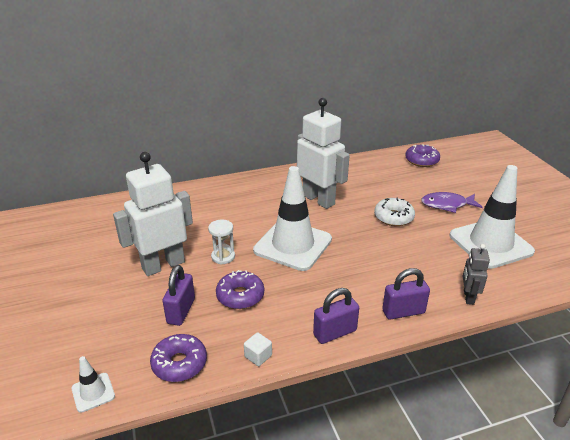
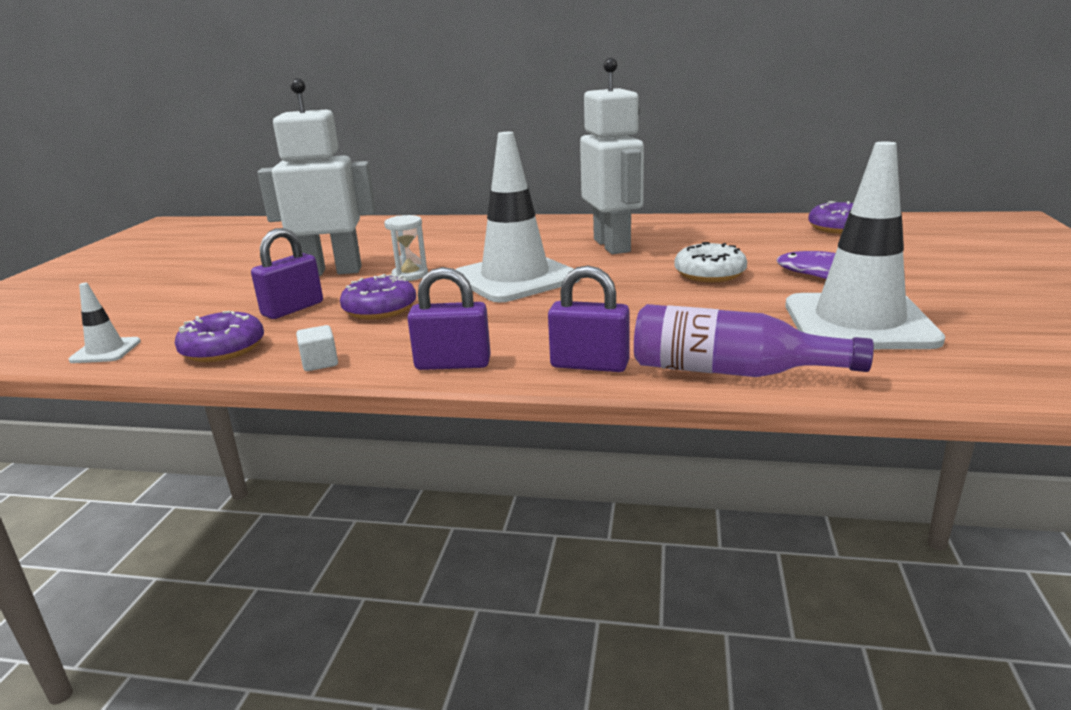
camera: 30 degrees right, 10 degrees down
grey robot [463,244,490,305] -> purple bottle [634,304,874,377]

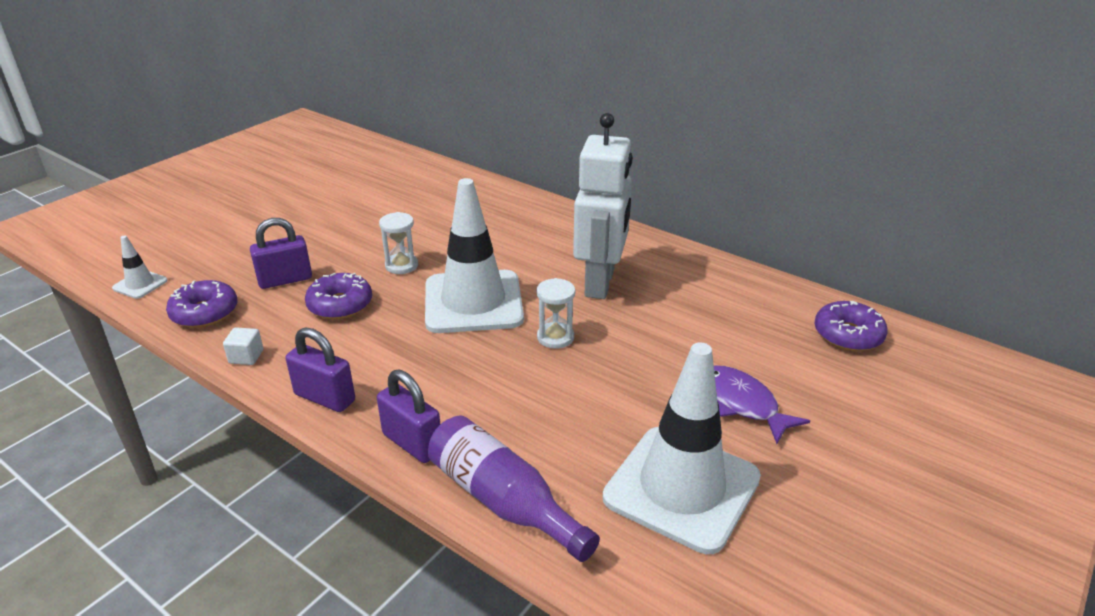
camera: 25 degrees right, 10 degrees up
white robot [257,78,376,276] -> none
white donut [674,242,747,282] -> none
none -> white hourglass [537,278,575,349]

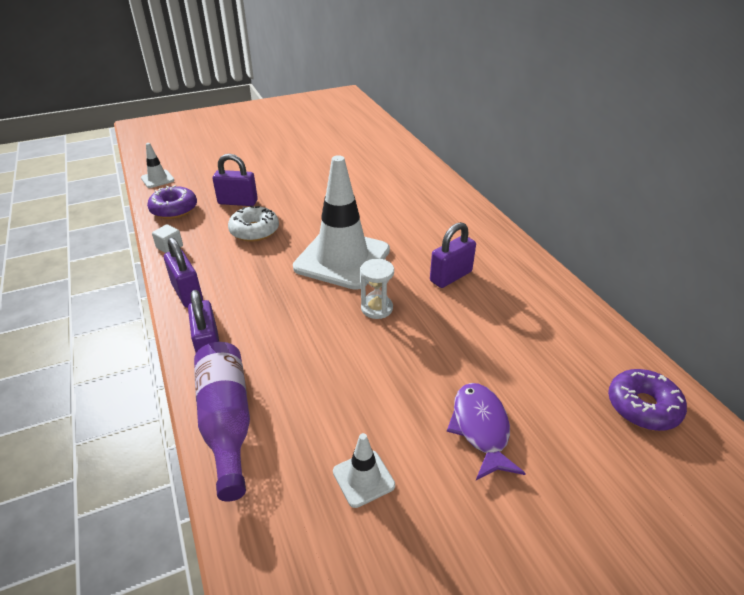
camera: 30 degrees right, 5 degrees up
purple donut [305,273,372,319] -> white donut [228,206,279,241]
white hourglass [379,212,418,274] -> none
white robot [573,113,633,299] -> purple padlock [430,222,476,288]
white traffic cone [603,342,761,554] -> white traffic cone [333,433,395,508], size x0.43

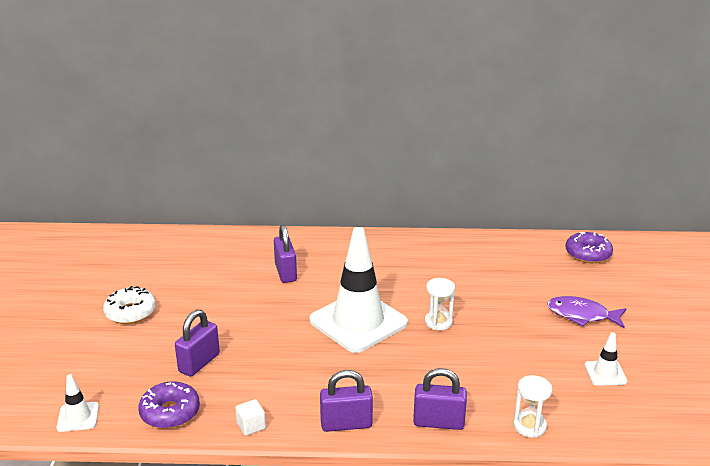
camera: 65 degrees left, 10 degrees down
purple bottle [194,342,250,502] -> white hourglass [513,375,552,438]
white donut [228,206,279,241] -> white donut moved to [103,286,156,324]
purple padlock [430,222,476,288] -> purple padlock moved to [274,225,297,283]

